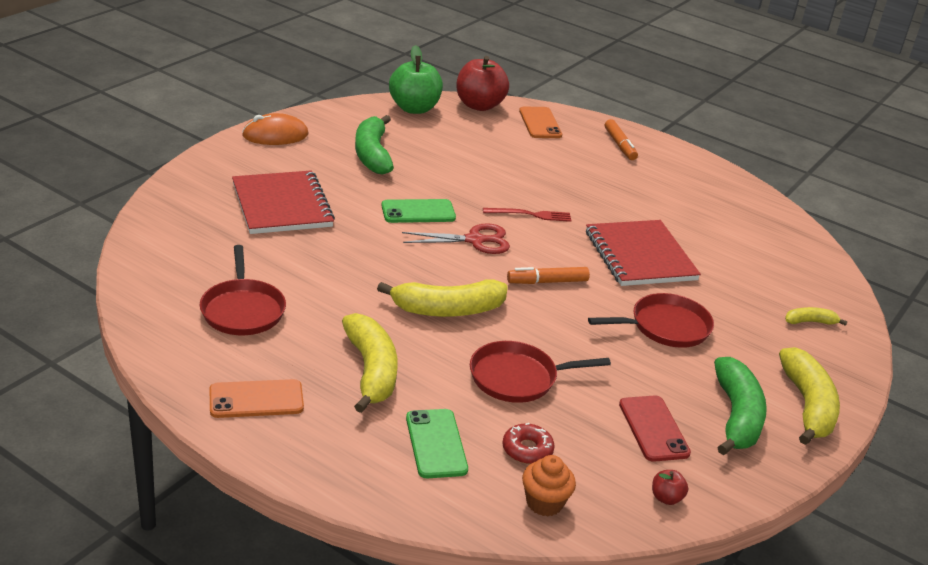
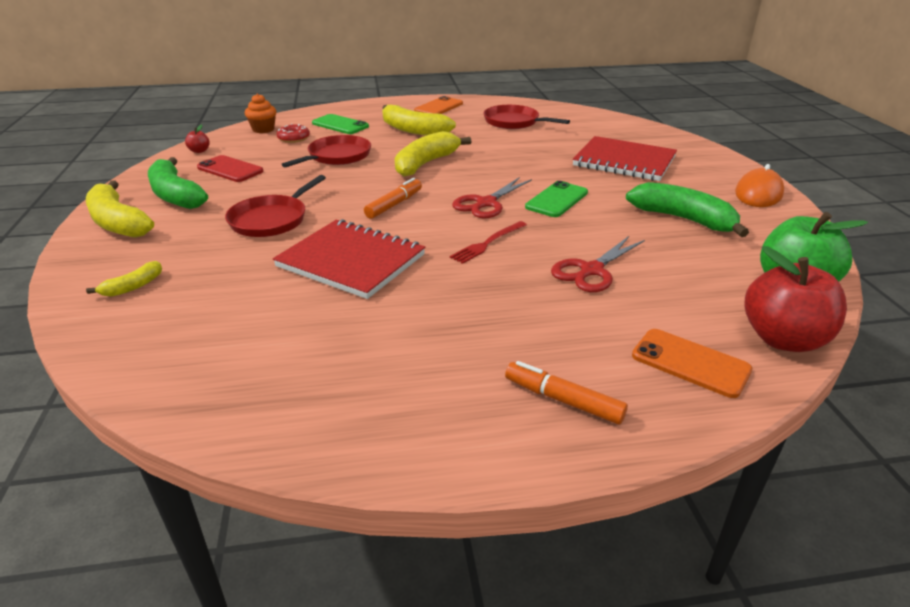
camera: 140 degrees right, 0 degrees up
none -> red scissors [551,236,645,292]

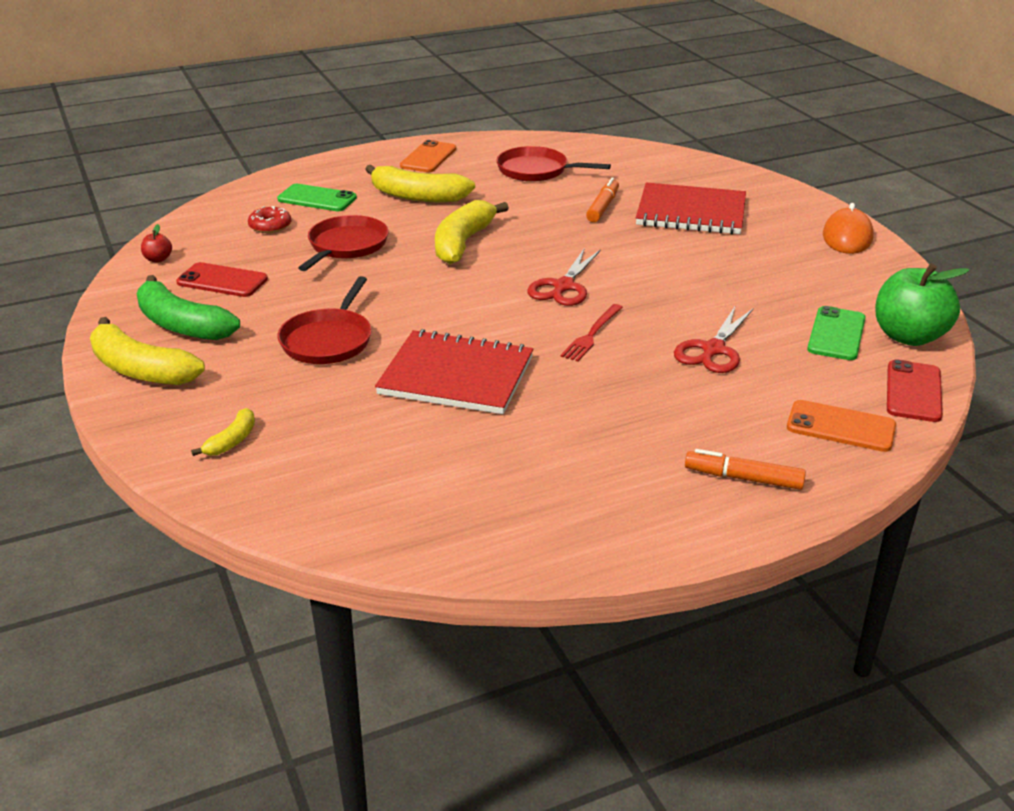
camera: 15 degrees left, 0 degrees up
orange cupcake [245,94,276,133] -> none
orange marker [364,178,422,219] -> orange marker moved to [586,178,619,222]
green phone [525,181,588,217] -> green phone moved to [807,306,866,360]
green banana [626,182,749,237] -> none
red apple [745,246,847,352] -> red phone [887,359,943,422]

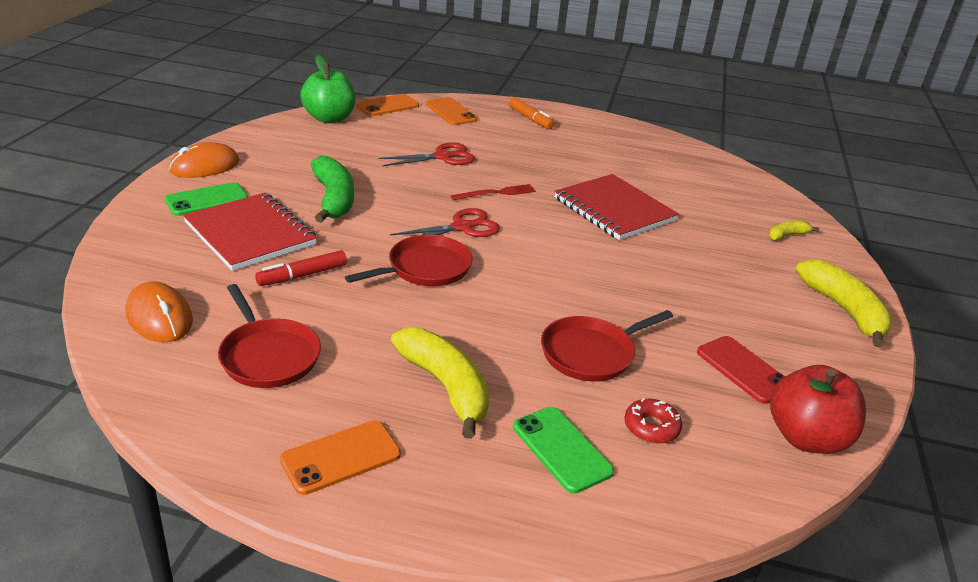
camera: 145 degrees left, 0 degrees up
green banana [136,275,240,340] -> green banana moved to [311,156,354,223]
red apple [141,224,172,262] -> red apple [770,365,866,454], size x2.35
red pan [278,276,372,364] -> red pan moved to [345,235,472,286]
yellow banana [435,200,509,264] -> none
orange marker [586,178,619,222] -> red marker [255,250,347,286]
green phone [807,306,866,360] -> green phone moved to [165,182,248,216]
red phone [887,359,943,422] -> orange phone [356,94,419,116]
none -> orange mouse [126,282,193,342]

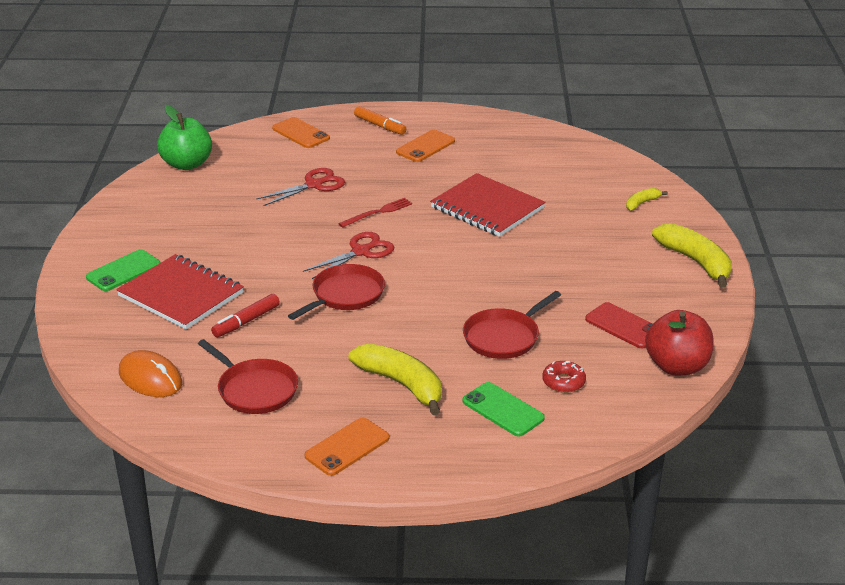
camera: 10 degrees left, 0 degrees up
orange mouse [169,142,240,178] -> none
green banana [311,156,354,223] -> none
orange phone [356,94,419,116] -> orange phone moved to [396,130,455,162]

